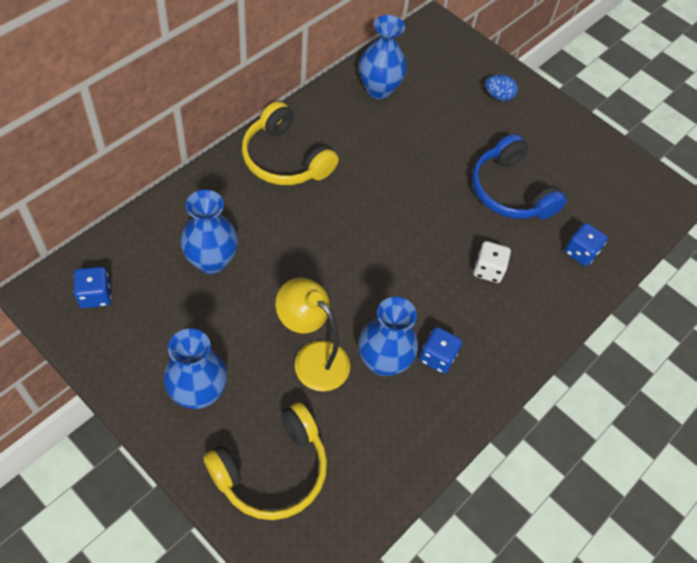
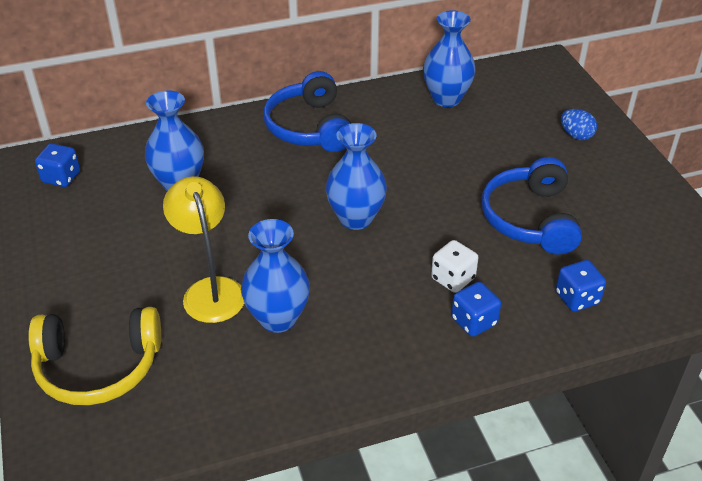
camera: 35 degrees right, 15 degrees down
blue vase [163,328,227,409] -> blue vase moved to [326,123,387,230]
yellow headphones [242,101,339,185] -> blue headphones [263,71,351,152]
blue dice [419,327,462,374] -> blue dice moved to [451,282,501,337]

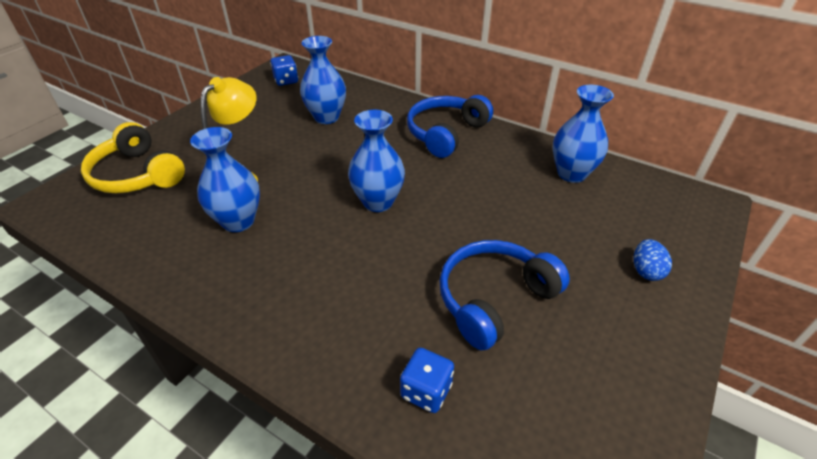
camera: 50 degrees right, 0 degrees up
white dice [431,240,478,293] -> none
blue dice [451,282,501,337] -> none

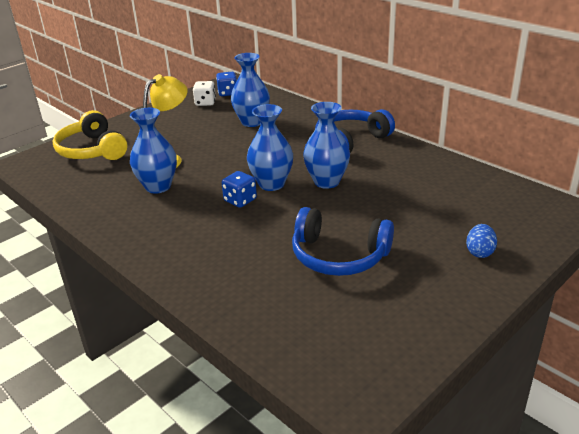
camera: 15 degrees right, 10 degrees down
blue dice [400,348,454,413] -> blue dice moved to [222,171,257,208]
blue headphones [439,240,570,350] -> blue headphones turned 135 degrees counterclockwise [292,207,394,276]
blue vase [552,85,614,183] -> blue vase moved to [303,102,350,189]
none -> white dice [193,81,216,106]

